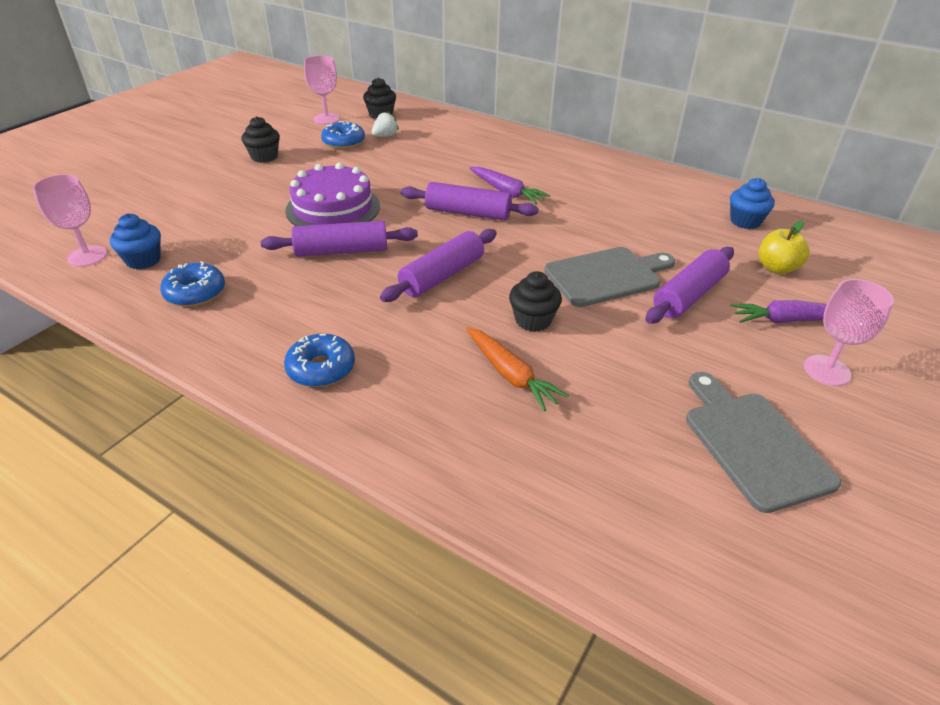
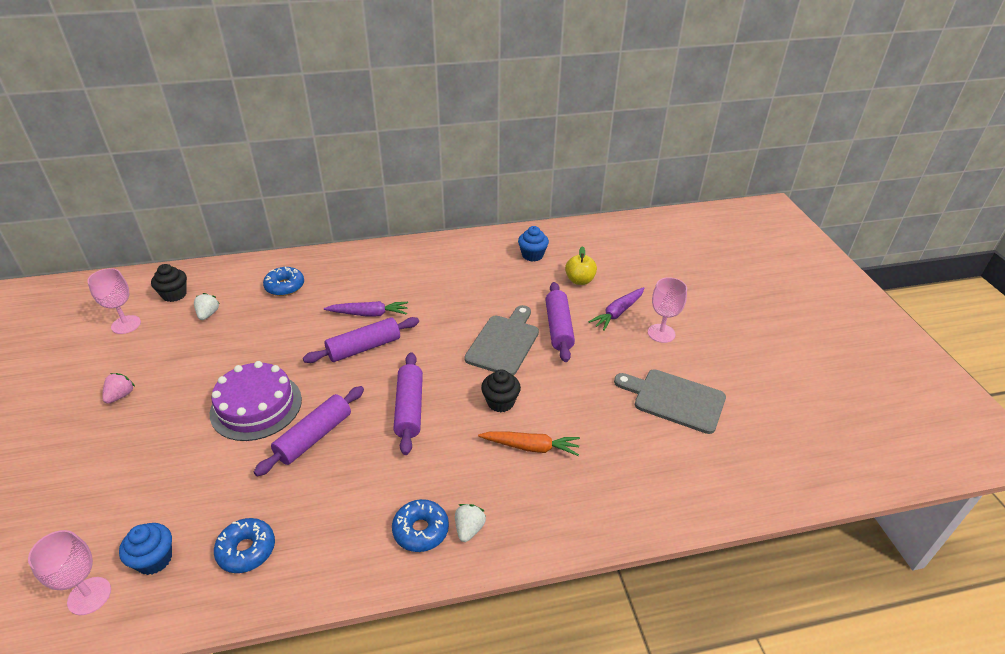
camera: 45 degrees left, 0 degrees up
black cupcake [241,116,280,163] -> pink strawberry [102,373,135,404]
blue donut [321,121,365,149] -> blue donut moved to [263,267,304,296]
none -> white strawberry [455,504,486,542]

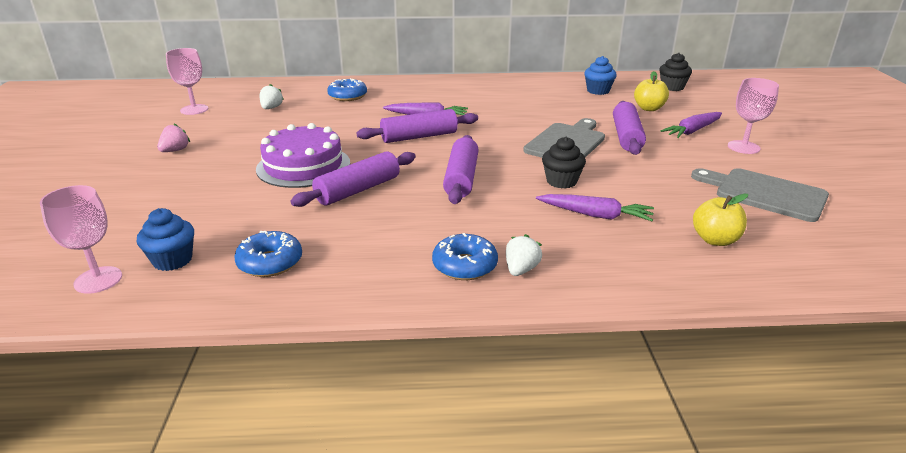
camera: 10 degrees right, 10 degrees down
black cupcake [151,264,187,302] -> black cupcake moved to [659,53,692,91]
orange carrot [478,431,580,456] -> purple carrot [536,194,654,221]
none -> yellow apple [693,193,748,246]

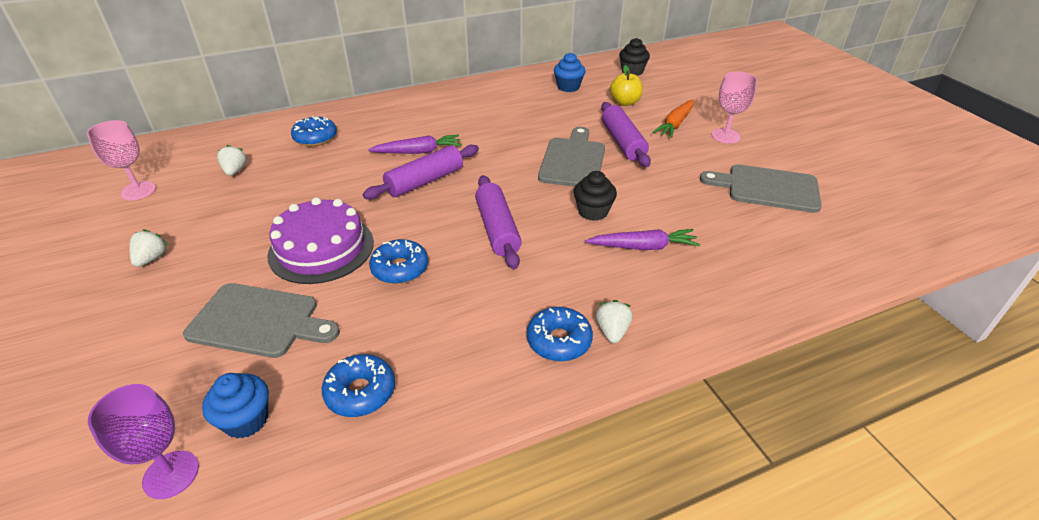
camera: 20 degrees left, 10 degrees up
pink goblet [40,185,122,294] -> purple goblet [88,384,199,499]
pink strawberry [157,124,190,152] -> white strawberry [129,229,168,267]
purple rolling pin [290,151,416,207] -> blue donut [369,239,428,284]
purple carrot [660,112,722,138] -> orange carrot [653,99,694,138]
yellow apple [693,193,748,246] -> none
none -> grey cutting board [183,283,340,358]

